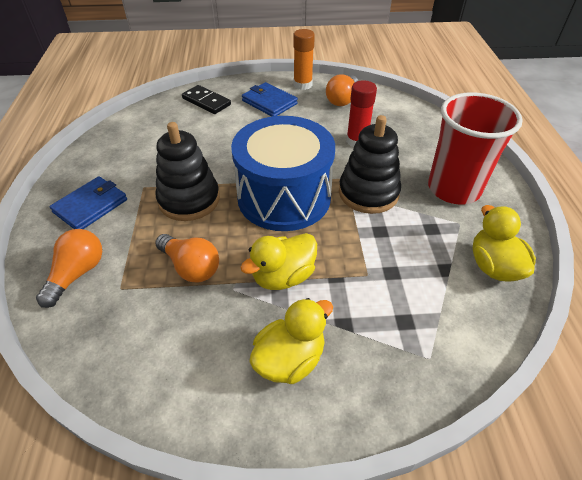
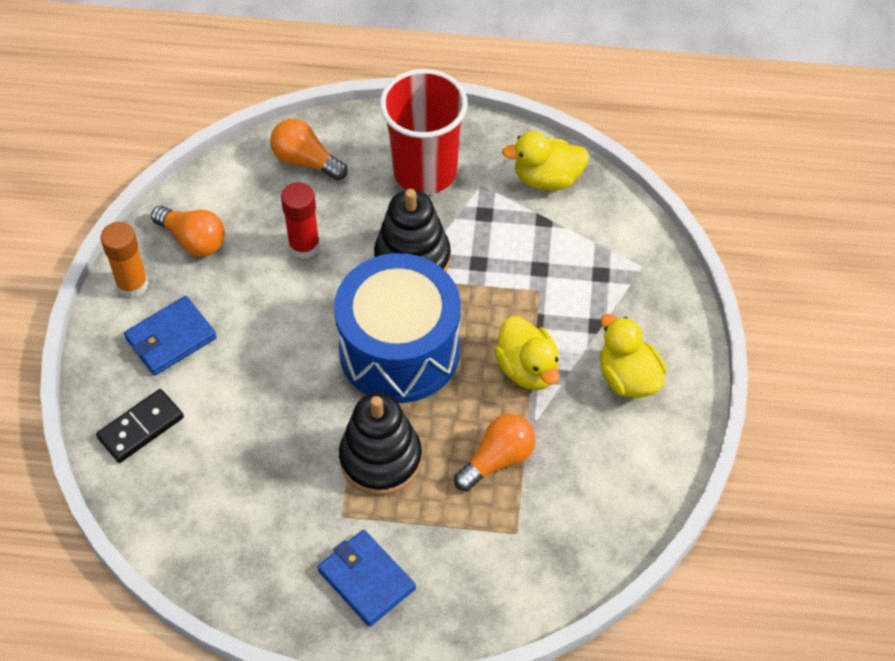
camera: 80 degrees left, 10 degrees up
orange light bulb [36,229,102,308] -> orange light bulb moved to [270,119,348,180]

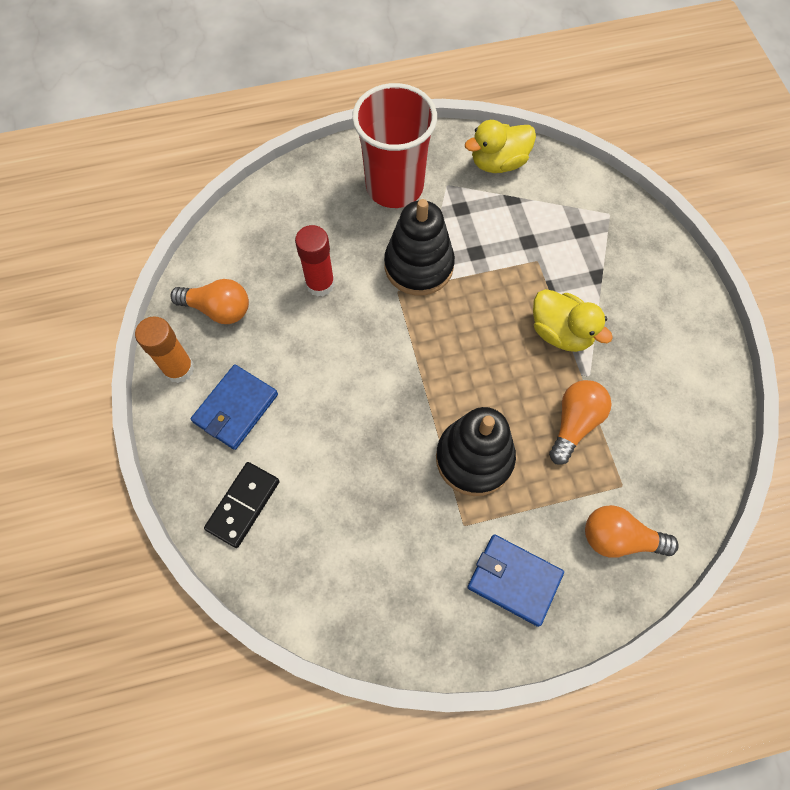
camera: 20 degrees left, 10 degrees up
orange light bulb [270,119,348,180] -> orange light bulb moved to [585,505,679,558]
blue drum [334,253,461,403] -> none
yellow duck [600,314,667,398] -> none

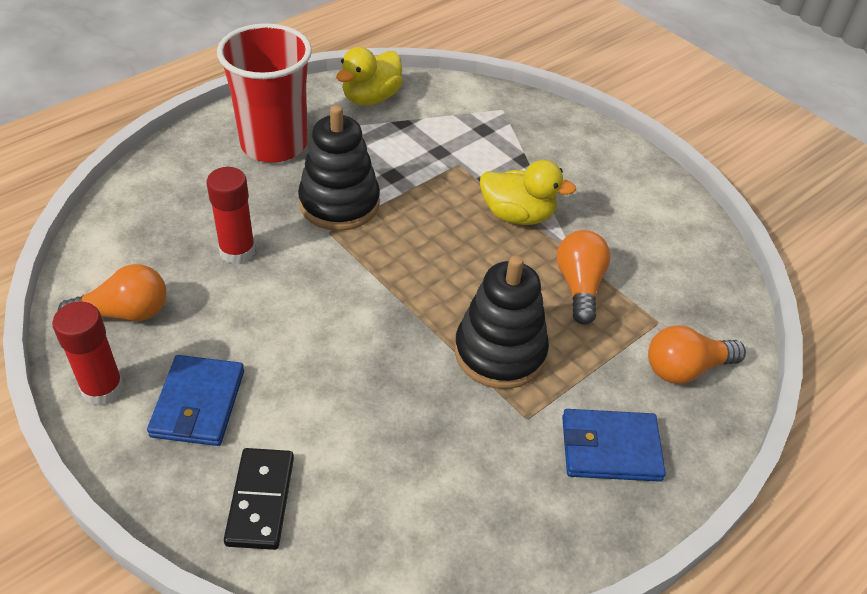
camera: 30 degrees left, 20 degrees down
orange glue stick [135,316,194,383] -> red glue stick [52,302,124,406]

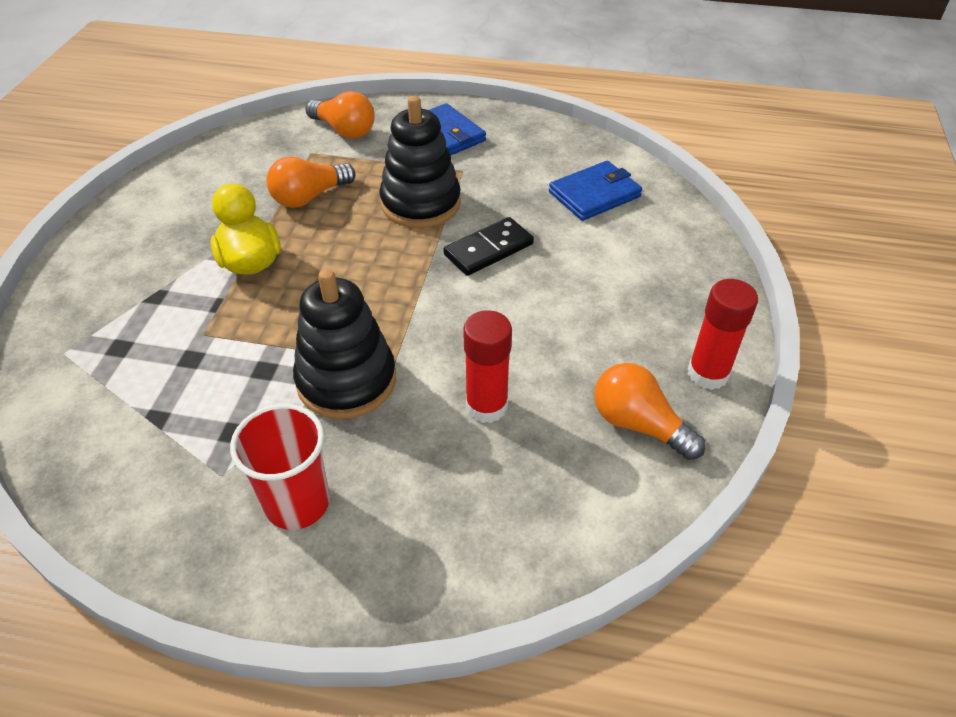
camera: 125 degrees left, 0 degrees up
blue wallet [147,355,244,446] -> blue wallet moved to [549,161,642,221]
red cup [217,23,312,163] -> red cup [230,404,330,530], size x0.66
black domino [224,448,294,550] -> black domino moved to [444,217,534,276]
yellow duck [336,47,403,106] -> none

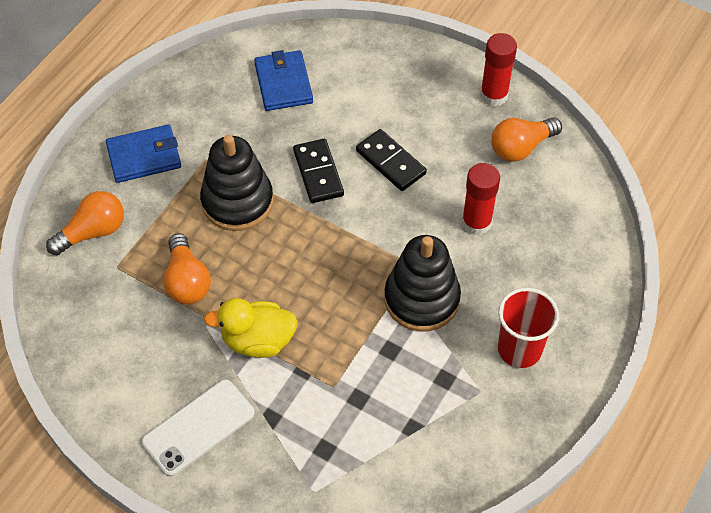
camera: 70 degrees left, 10 degrees up
none -> white phone [142,379,255,477]
none -> black domino [356,129,427,191]

